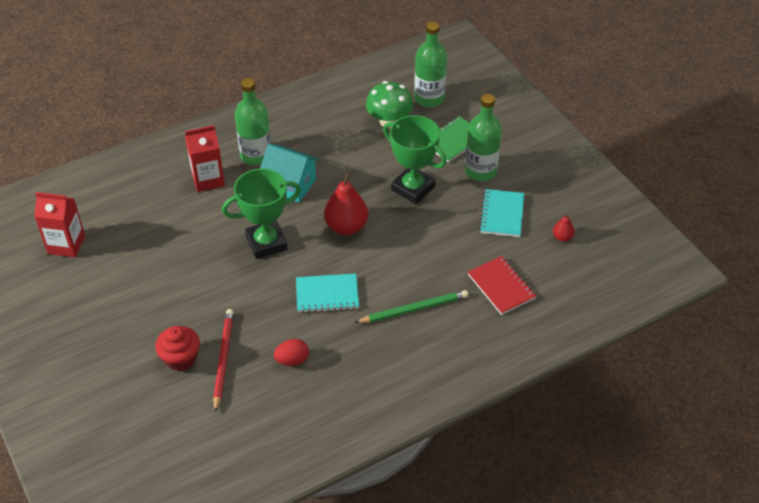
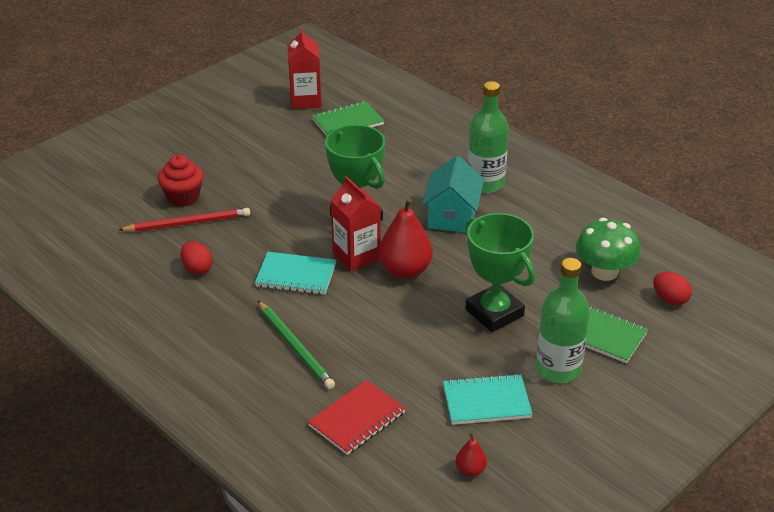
camera: 75 degrees right, 10 degrees down
red carton [185,125,225,192] -> red carton moved to [331,176,381,271]
turquoise notebook [296,273,359,313] -> turquoise notebook turned 60 degrees counterclockwise [255,252,336,295]
green trophy [383,115,447,204] -> green trophy turned 60 degrees counterclockwise [465,213,535,332]
green bottle [414,21,447,107] -> red egg [653,272,692,305]
none -> green notebook [312,101,384,136]

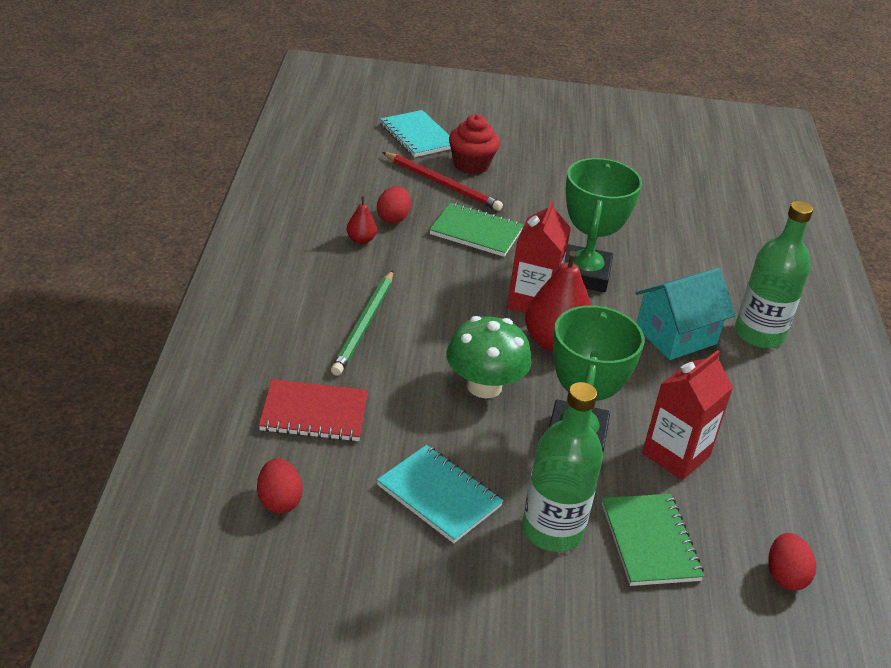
camera: 45 degrees right, 0 degrees up
turquoise notebook [255,252,336,295] -> turquoise notebook moved to [380,110,451,157]
red carton [287,28,322,109] -> red carton moved to [642,350,733,480]
green notebook [312,101,384,136] -> green notebook moved to [429,203,524,257]
red pear [456,433,487,476] -> red pear moved to [347,196,377,244]
green mushroom [576,218,641,281] -> green mushroom moved to [446,316,532,399]
none -> red egg [257,458,303,514]

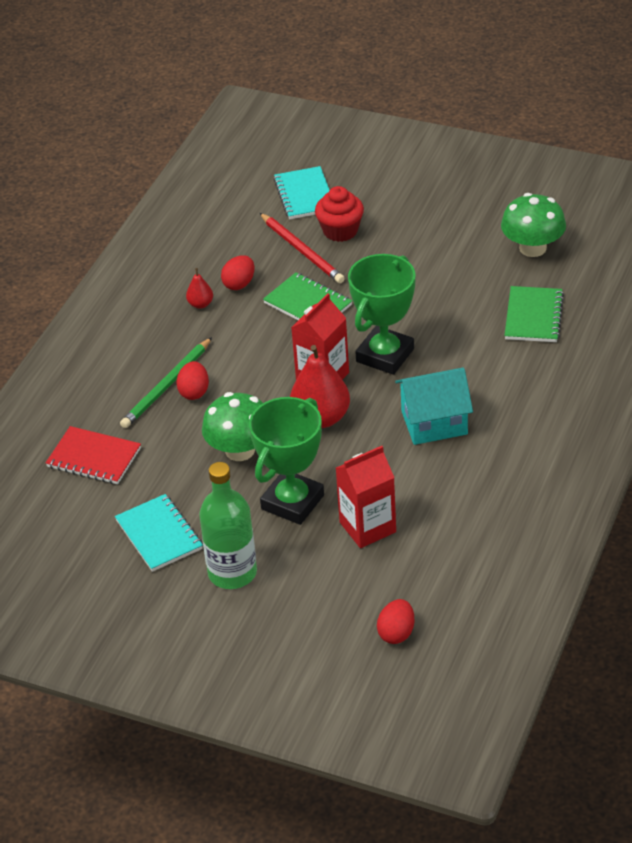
camera: 25 degrees right, 5 degrees up
red egg [257,458,303,514] -> red egg moved to [176,361,209,400]
green notebook [602,494,704,586] -> green notebook moved to [504,286,564,342]
green bottle [735,201,813,348] -> none
none -> green mushroom [501,193,566,257]

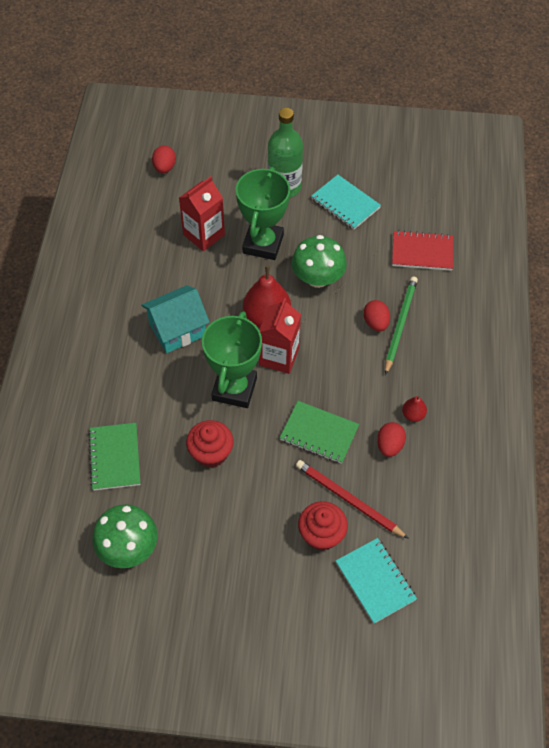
camera: 160 degrees right, 15 degrees up
none -> red cupcake [186,420,234,468]

